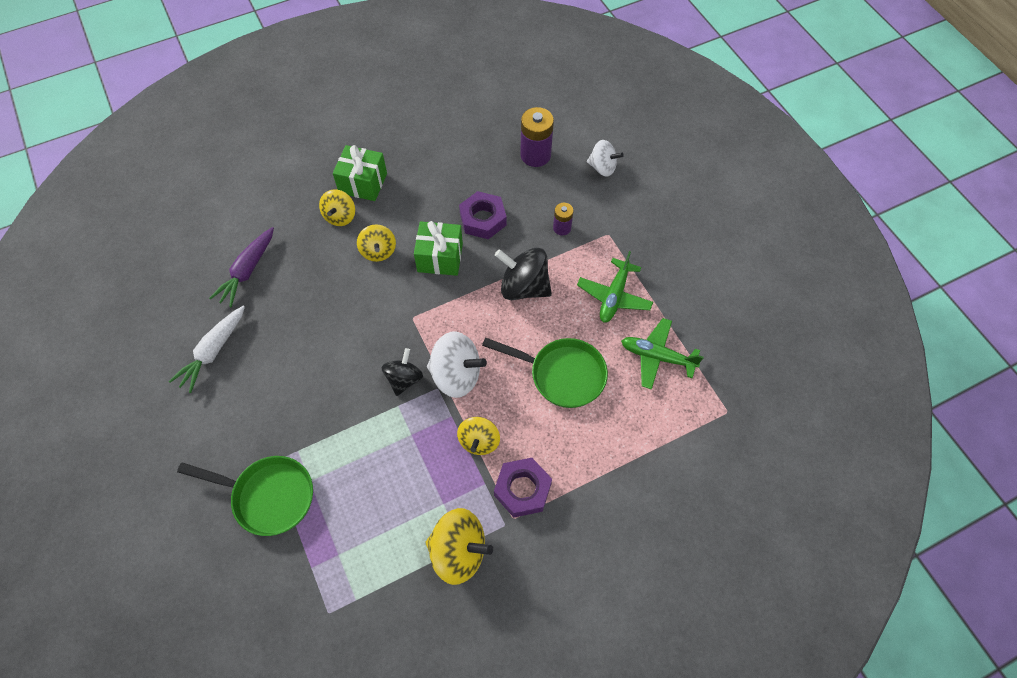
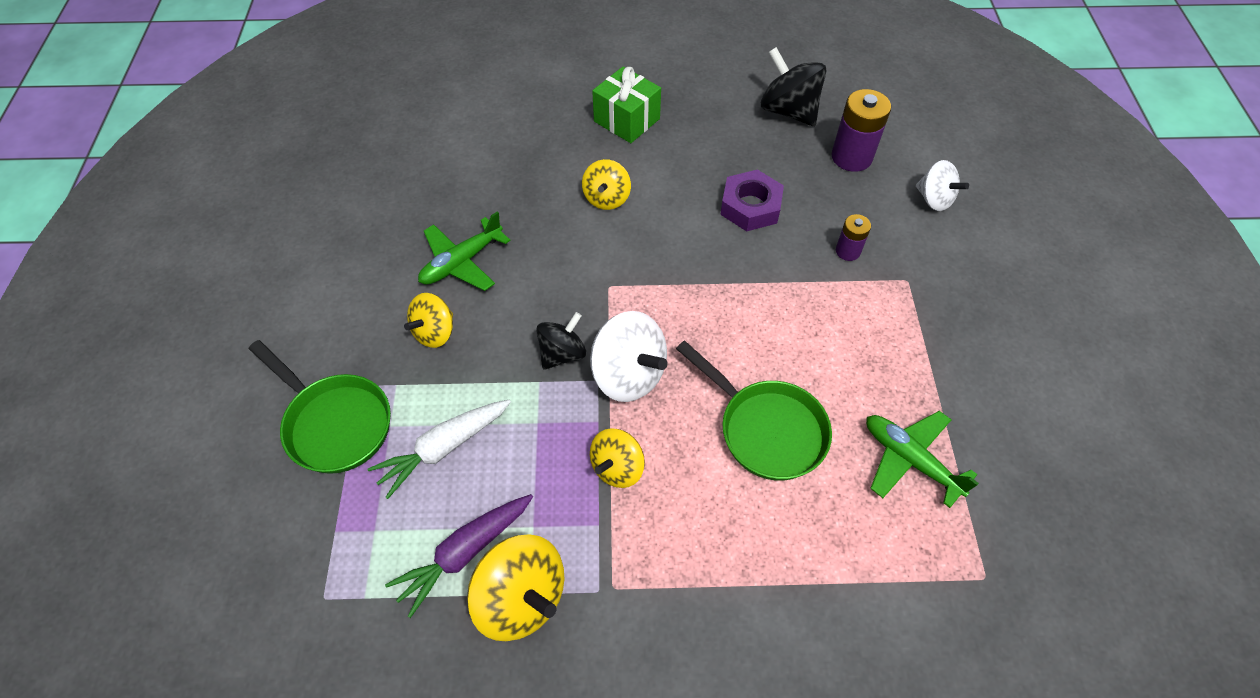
camera: 25 degrees right, 5 degrees down
white carrot [169,306,245,393] -> white carrot moved to [368,400,511,499]
purple carrot [209,227,274,308] -> purple carrot moved to [385,494,533,618]
yellow spinning top [319,189,355,226] -> yellow spinning top moved to [404,293,453,348]
green gift [414,221,463,276] -> none
purple nut [494,458,552,517] -> none
black spinning top [495,248,552,300] -> black spinning top moved to [761,47,826,126]
green plane [577,251,653,323] -> green plane moved to [418,211,511,291]

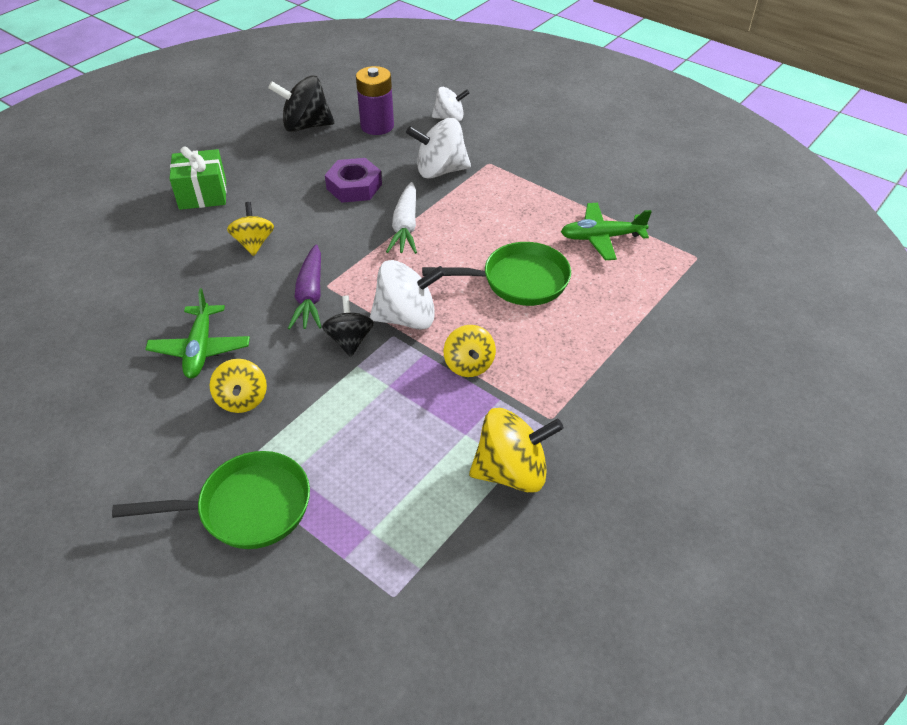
camera: 50 degrees left, 10 degrees down
white carrot [368,400,511,499] -> white carrot moved to [386,182,417,254]
purple carrot [385,494,533,618] -> purple carrot moved to [288,245,322,329]
yellow spinning top [582,159,631,210] -> yellow spinning top turned 150 degrees counterclockwise [227,202,274,256]
purple battery [836,214,871,261] -> white spinning top [406,118,471,179]

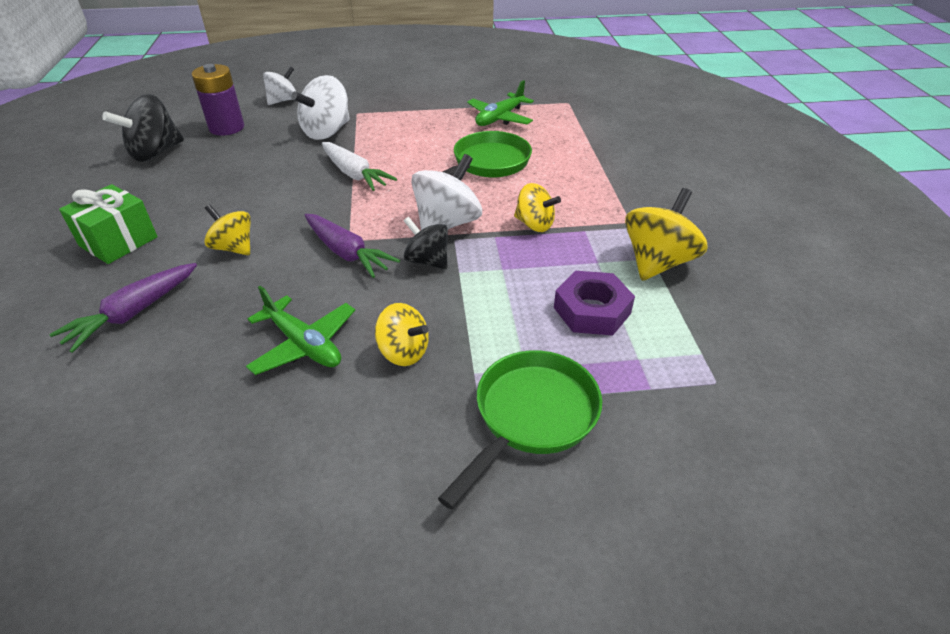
camera: 45 degrees left, 5 degrees down
purple nut [325,158,382,203] -> purple nut moved to [554,271,635,336]
none -> purple carrot [49,263,197,353]

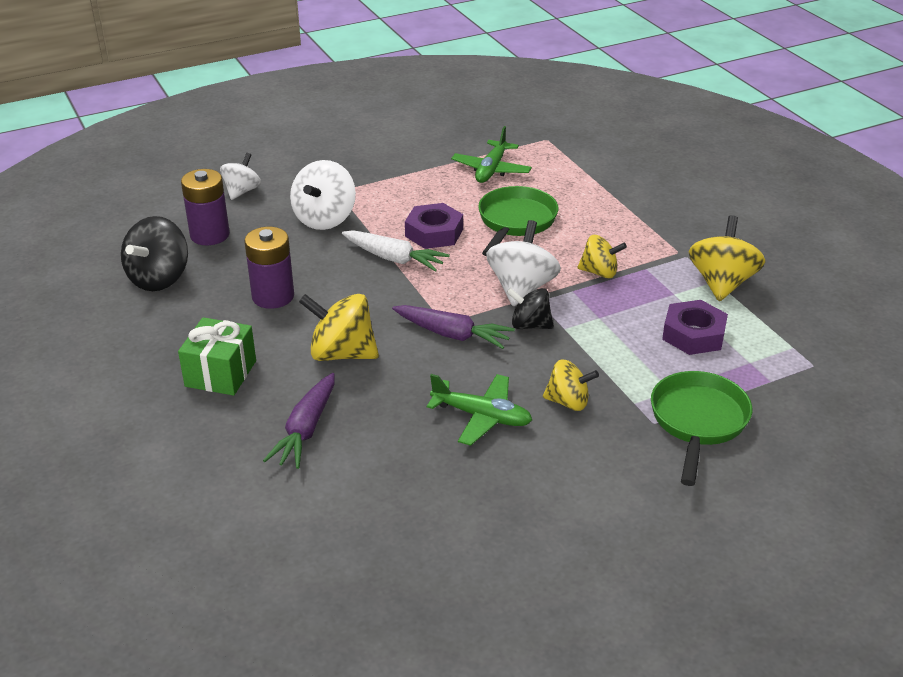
camera: 20 degrees left, 5 degrees down
yellow spinning top [204,205,251,255] -> yellow spinning top [299,294,379,361], size x1.56
none -> purple battery [244,227,294,309]
none -> purple nut [405,203,463,249]

